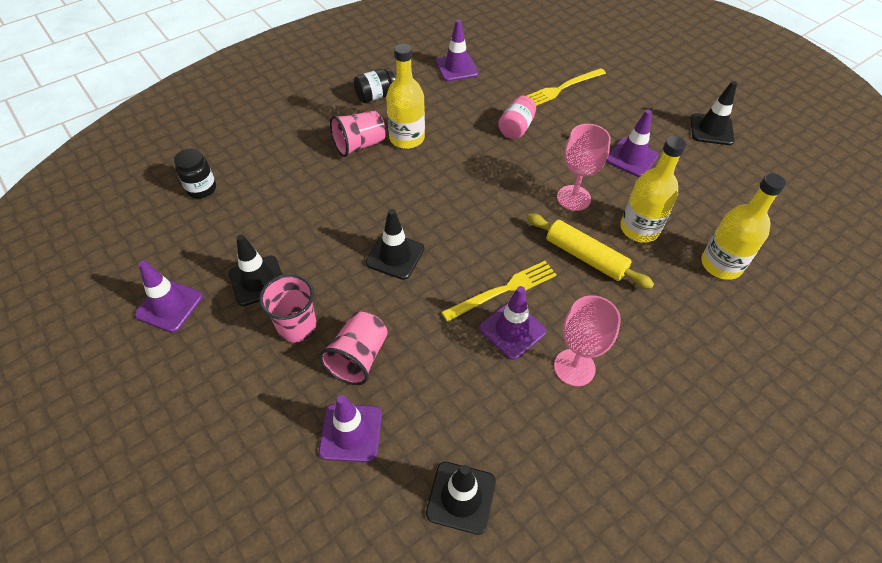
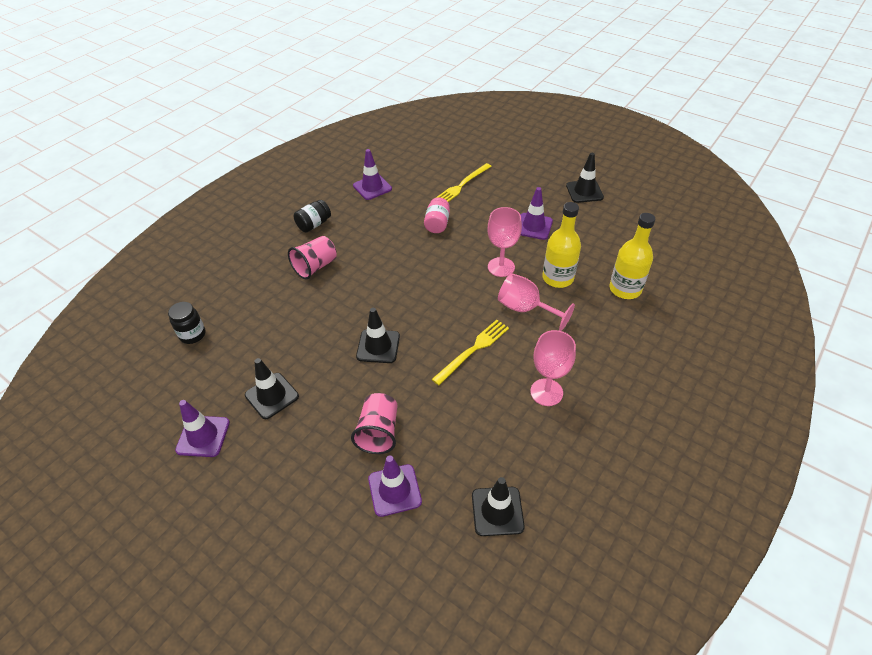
camera: 15 degrees left, 5 degrees down
pink cup [259,274,317,343] -> none
yellow bottle [386,44,425,149] -> none
purple traffic cone [479,286,546,360] -> none
yellow rolling pin [527,213,654,289] -> pink goblet [498,273,575,331]

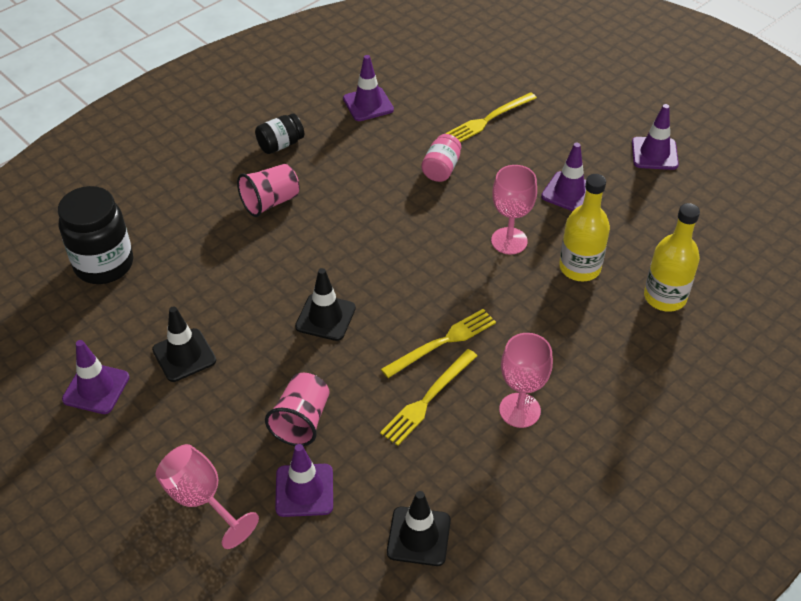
camera: 10 degrees right, 0 degrees up
black jar [168,302,206,344] -> black jar [58,186,133,284], size x1.82
pink goblet [498,273,575,331] -> pink goblet moved to [156,444,259,549]
black traffic cone [566,153,604,203] -> purple traffic cone [632,104,679,170]
none -> yellow fork [380,349,477,446]

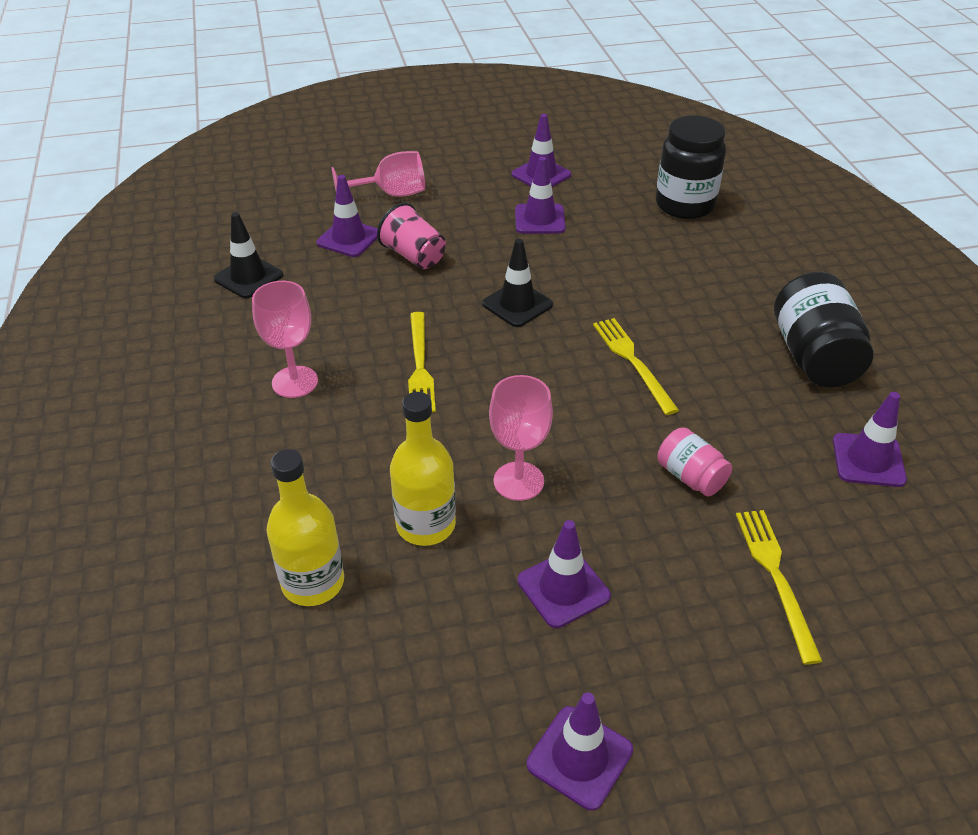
camera: 120 degrees right, 5 degrees down
black traffic cone [152,306,216,382] -> purple traffic cone [515,157,566,234]
pink cup [237,164,300,217] -> none
black jar [255,113,304,154] -> black jar [774,272,873,388], size x1.82
yellow fork [380,349,477,446] -> yellow fork moved to [593,318,679,415]

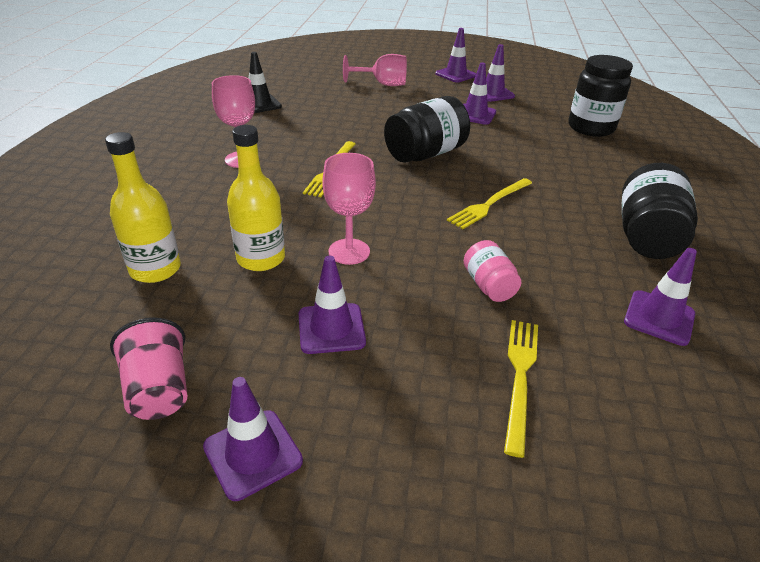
camera: 20 degrees right, 5 degrees down
purple traffic cone [317,175,378,257] -> purple traffic cone moved to [435,28,476,82]
pink cup [377,203,446,269] -> pink cup moved to [110,318,187,420]
black traffic cone [482,239,553,327] -> black jar [384,96,470,163]
yellow fork [593,318,679,415] -> yellow fork turned 135 degrees counterclockwise [447,178,532,229]

